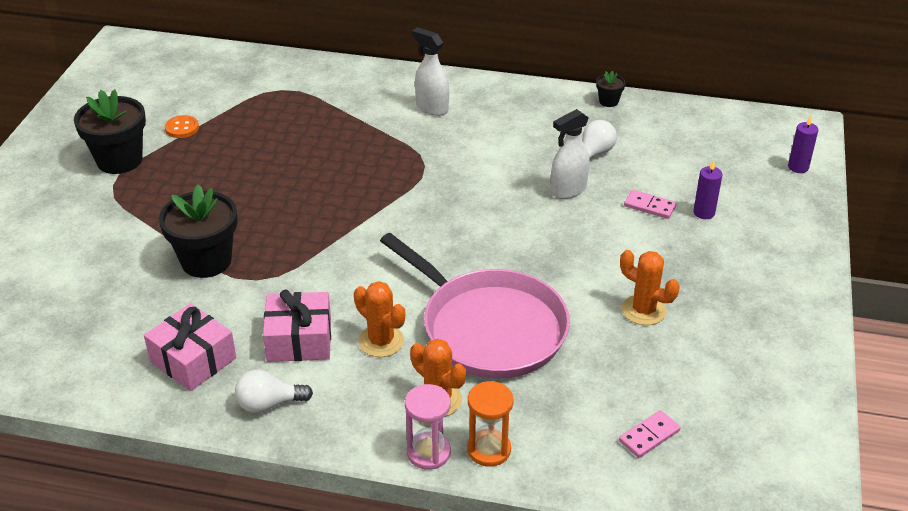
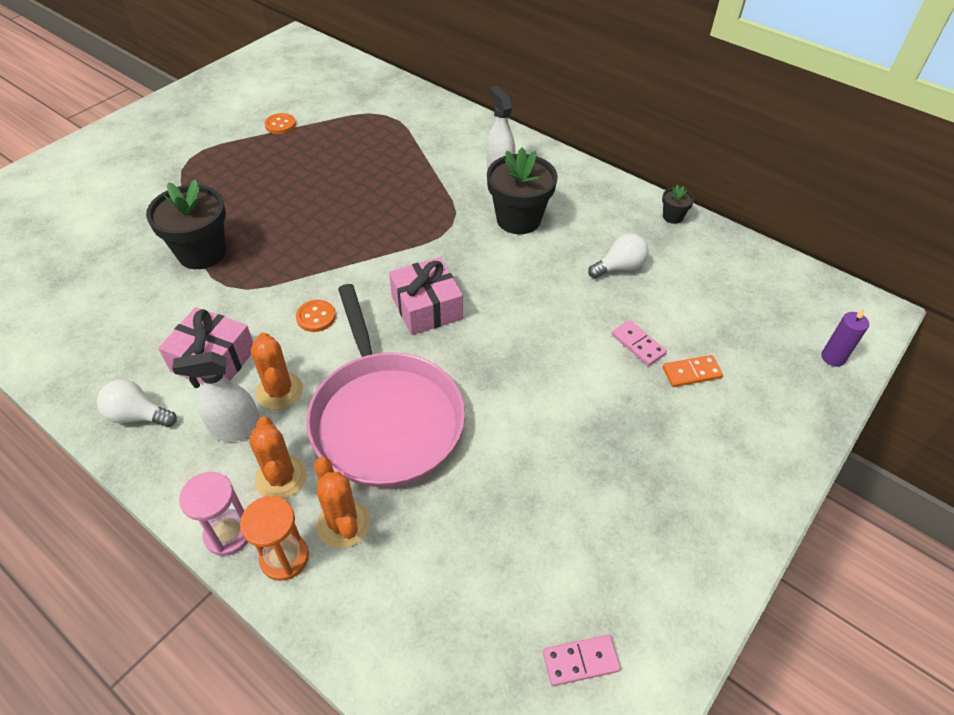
camera: 25 degrees right, 10 degrees up
black flower pot [74,89,146,174] -> black flower pot moved to [487,147,558,234]
pink gift [144,303,236,391] -> pink gift moved to [389,257,463,335]
white spray bottle [550,109,590,199] -> white spray bottle moved to [172,352,260,441]
pink domino [619,410,681,458] -> pink domino moved to [543,635,621,686]
orange cactus [620,250,680,325] -> orange cactus moved to [314,457,370,549]
purple candle [693,160,722,219] -> orange domino [662,355,723,387]
none -> orange button [296,300,336,332]

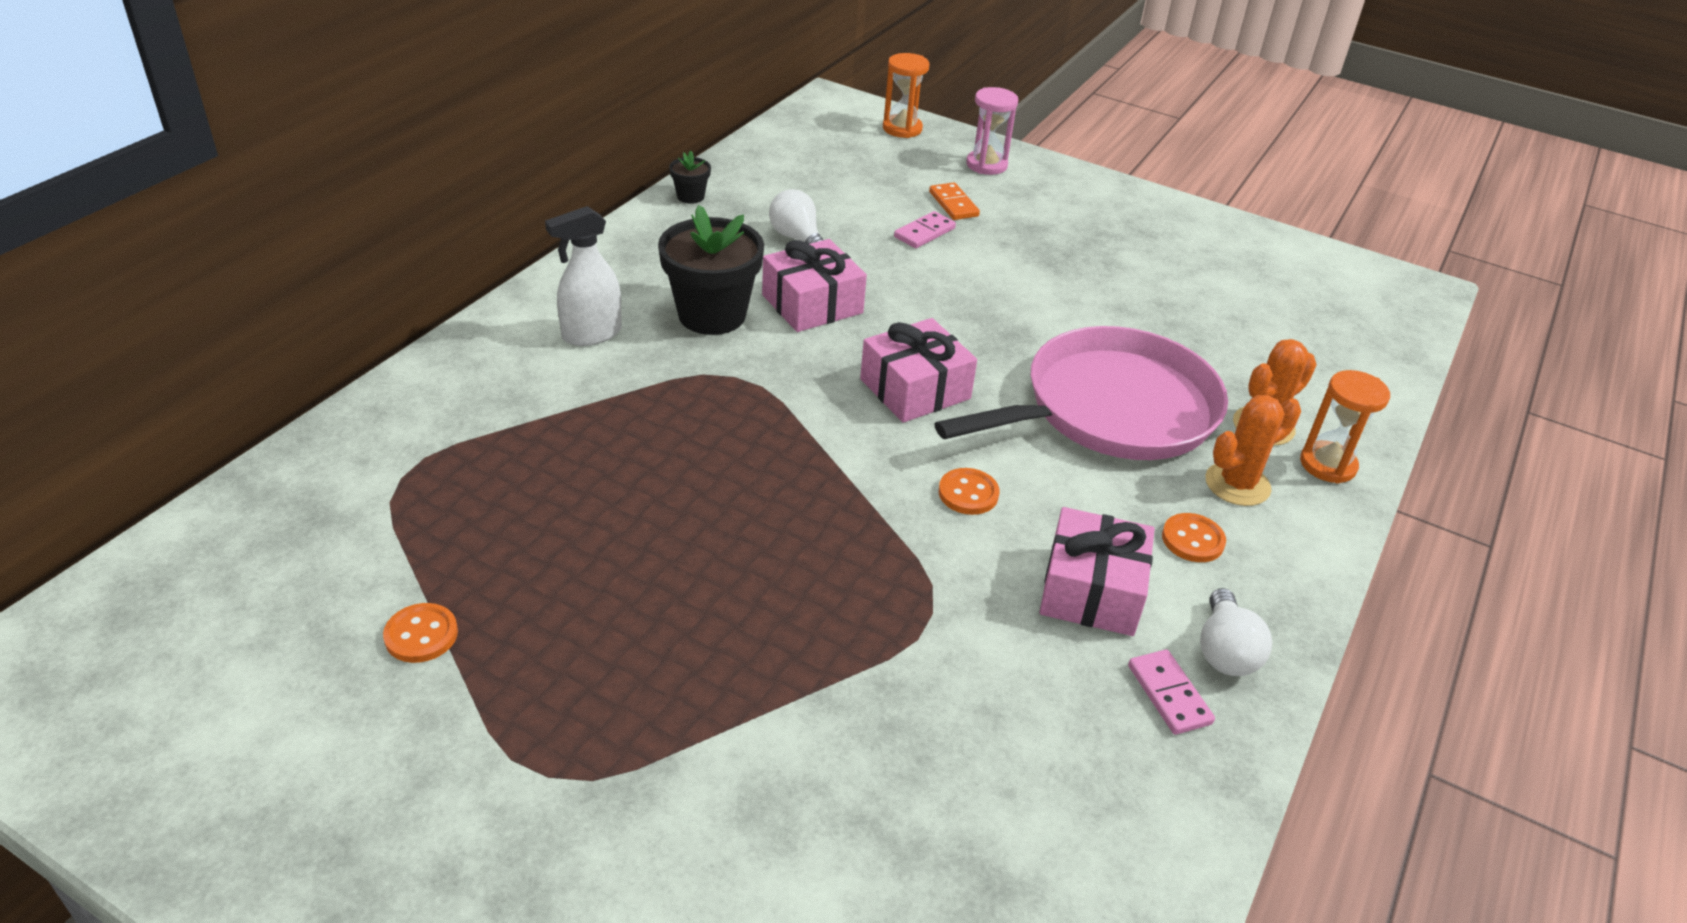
camera: 100 degrees left, 10 degrees down
black flower pot [146,179,226,269] -> none
white spray bottle [172,352,260,441] -> orange button [1162,513,1226,562]
pink hourglass [179,472,248,556] -> pink hourglass moved to [966,87,1018,175]
orange cactus [251,332,303,410] -> none
pink domino [543,635,621,686] -> pink domino moved to [1128,650,1215,735]
purple candle [821,309,869,367] -> orange hourglass [883,53,930,138]
none -> pink gift [762,239,867,332]

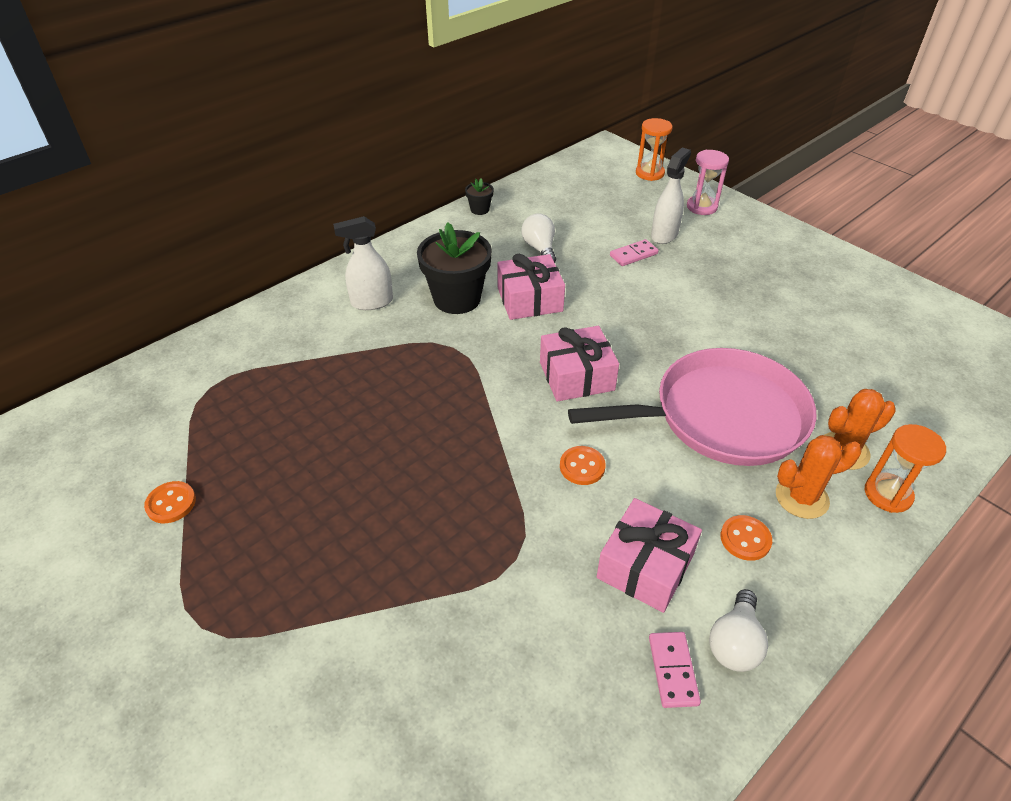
camera: 20 degrees right, 5 degrees up
orange domino [929,182,980,220] -> white spray bottle [651,148,691,244]

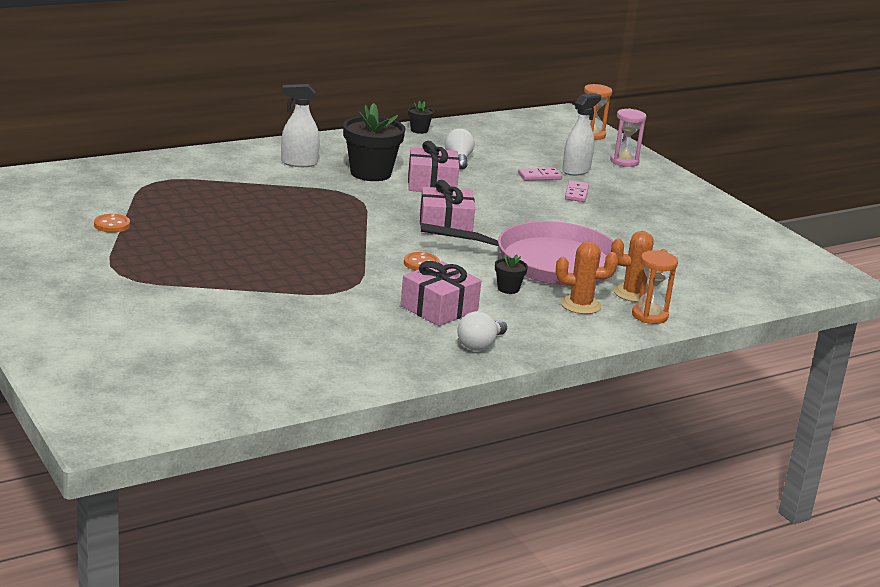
camera: 10 degrees right, 20 degrees down
pink domino [649,632,701,708] -> pink domino moved to [565,180,589,202]
orange button [720,515,772,561] -> none
none -> black flower pot [495,254,528,294]

